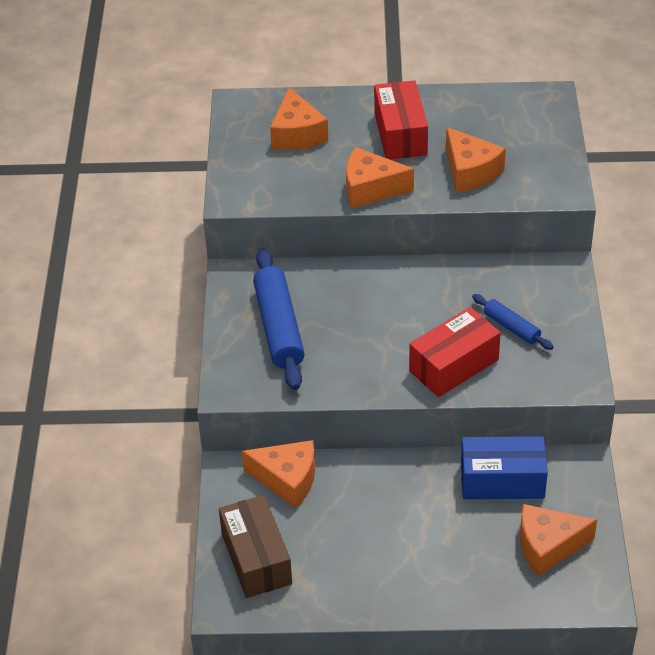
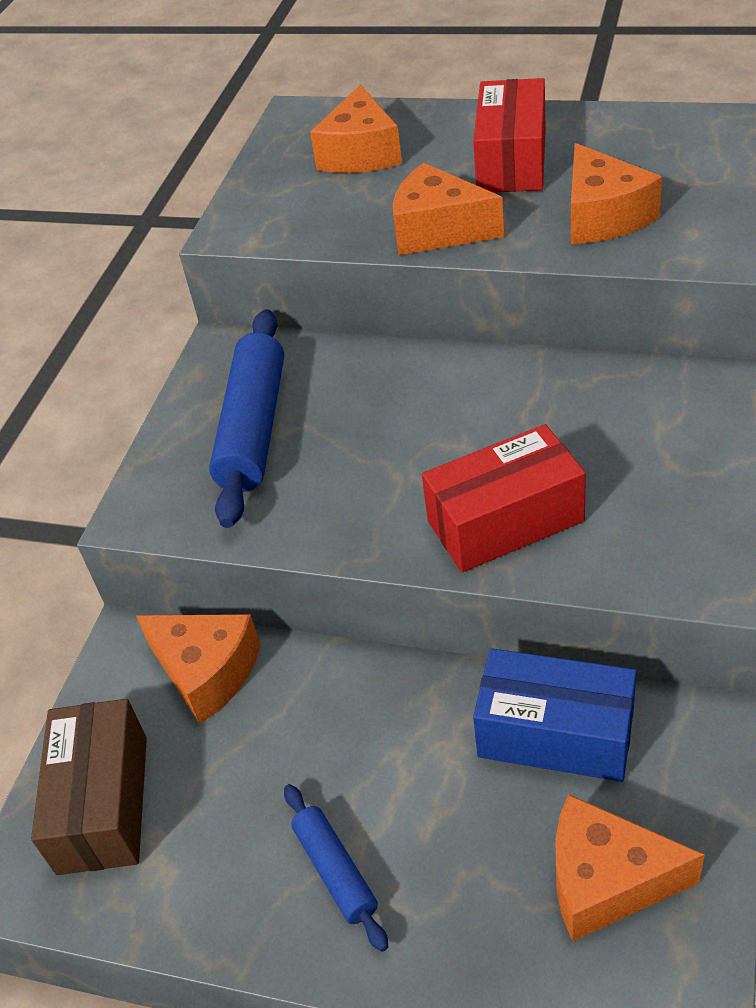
camera: 20 degrees right, 0 degrees up
blue rolling pin [472,294,554,350] -> blue rolling pin moved to [284,784,388,952]

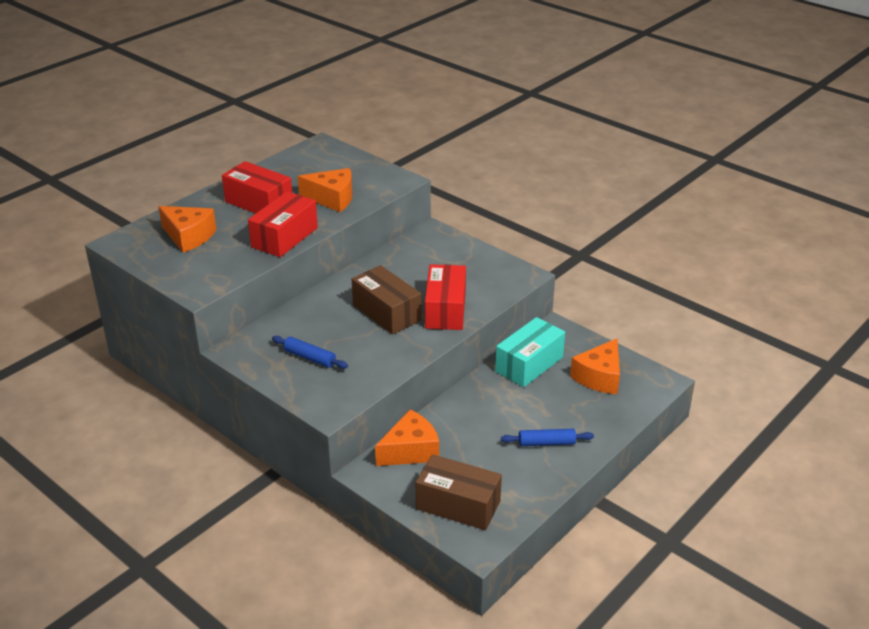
camera: 70 degrees left, 10 degrees down
blue rolling pin [209,309,284,528] -> blue rolling pin [272,336,348,369], size x0.54
orange cheese [393,163,504,255] -> red box [248,191,318,257]
blue box [473,648,636,782] -> turquoise box [495,317,565,387]
none -> brown box [352,265,422,335]

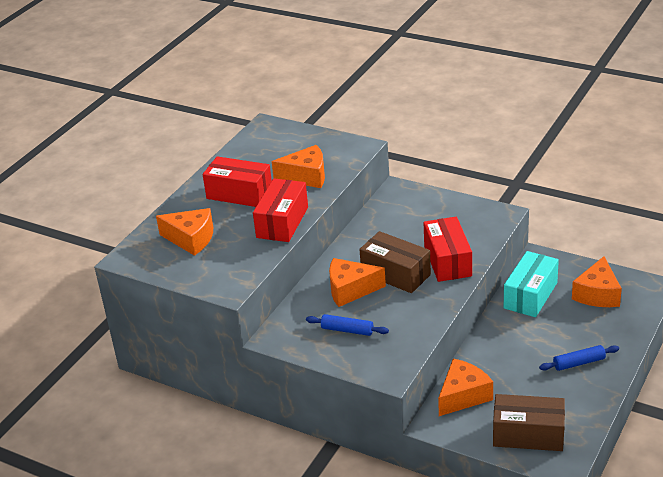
camera: 10 degrees left, 0 degrees up
none -> orange cheese [329,258,386,307]

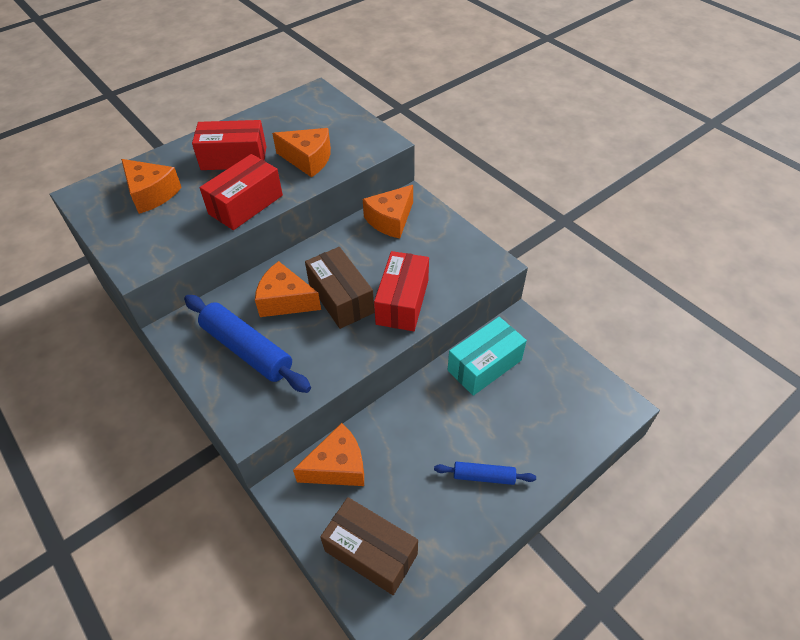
camera: 20 degrees right, 15 degrees up
red box [203,156,272,207] -> red box turned 45 degrees counterclockwise [192,120,266,170]
blue rolling pin [306,314,389,336] -> blue rolling pin [184,295,311,393], size x1.86
orange cheese [572,256,622,307] -> orange cheese moved to [363,185,413,239]

